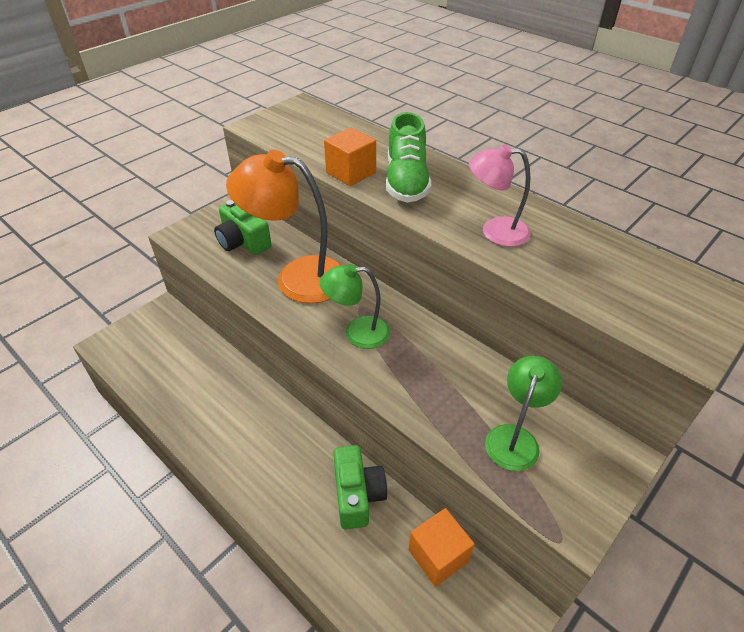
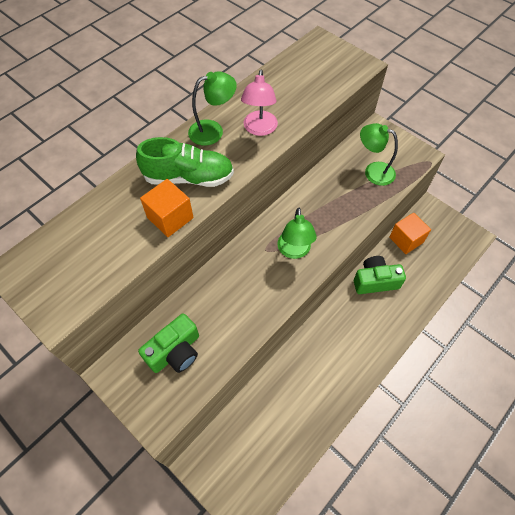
camera: 90 degrees left, 15 degrees up
orange lamp [226,150,343,304] -> none
none -> green lamp [188,71,237,146]

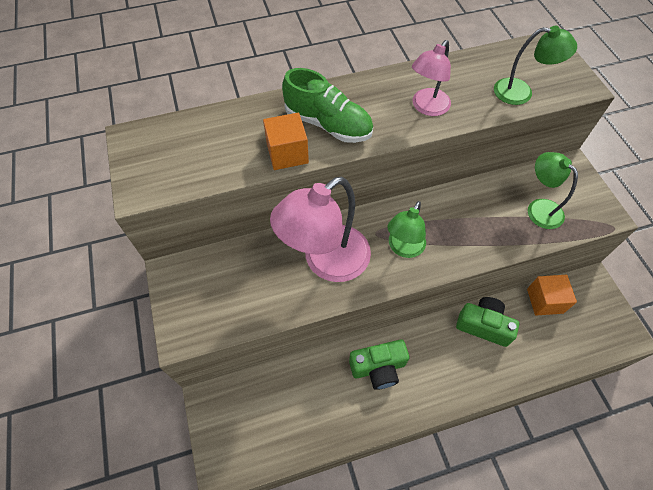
camera: 30 degrees right, 0 degrees up
green camera [138,313,199,373] -> green camera moved to [349,339,409,390]
green lamp [188,71,237,146] -> green lamp moved to [494,26,577,105]
none -> pink lamp [270,176,371,282]

